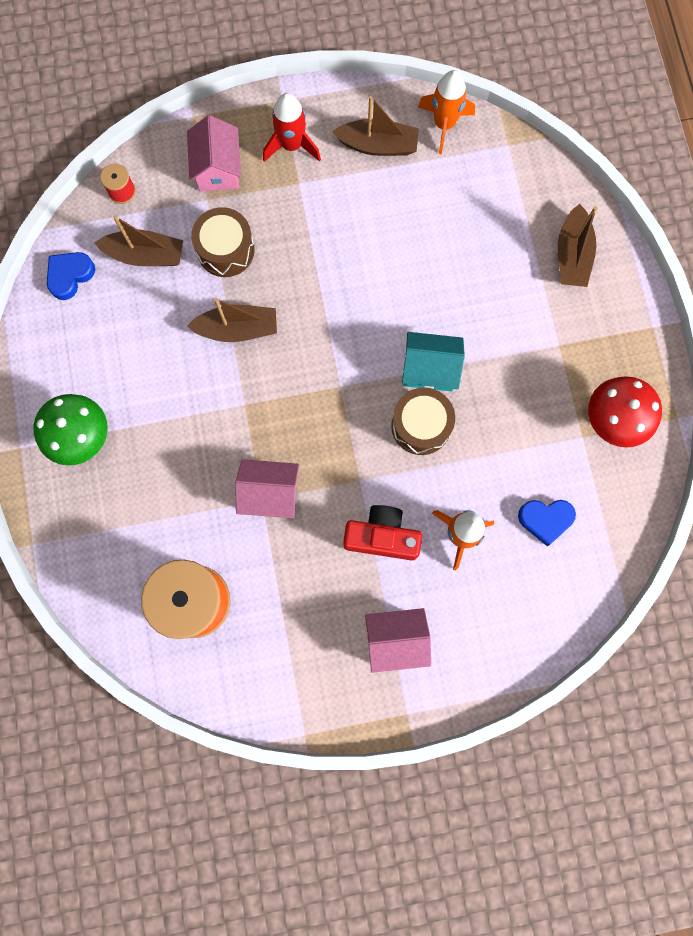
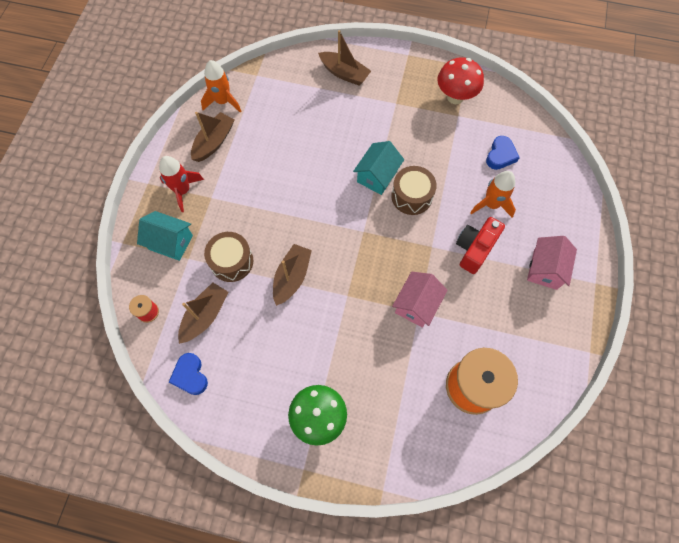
camera: 65 degrees left, 10 degrees down
pink house [187,115,241,191] -> turquoise house [137,211,193,261]

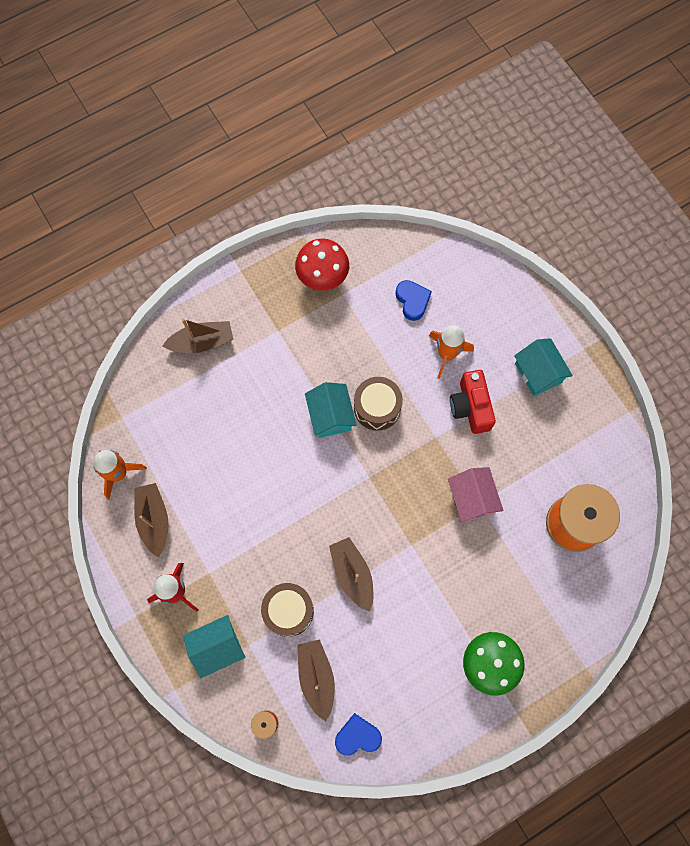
camera: 45 degrees left, 5 degrees up
blue heart [168,353,208,395] -> blue heart turned 150 degrees clockwise [335,713,382,756]
pink house [527,236,577,290] -> turquoise house [514,338,573,396]

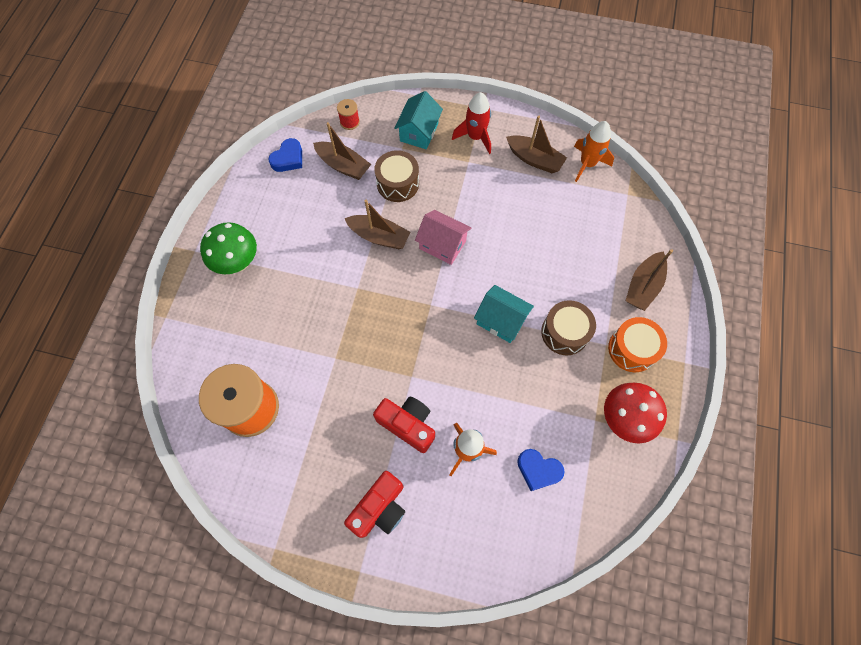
camera: 135 degrees right, 5 degrees down
brown drum [354,377,403,431] -> brown drum moved to [541,300,596,355]
pink house [448,467,504,523] -> pink house moved to [415,210,472,265]
turquoise house [514,338,573,396] -> red camera [344,471,405,538]
none -> orange drum [608,317,667,372]

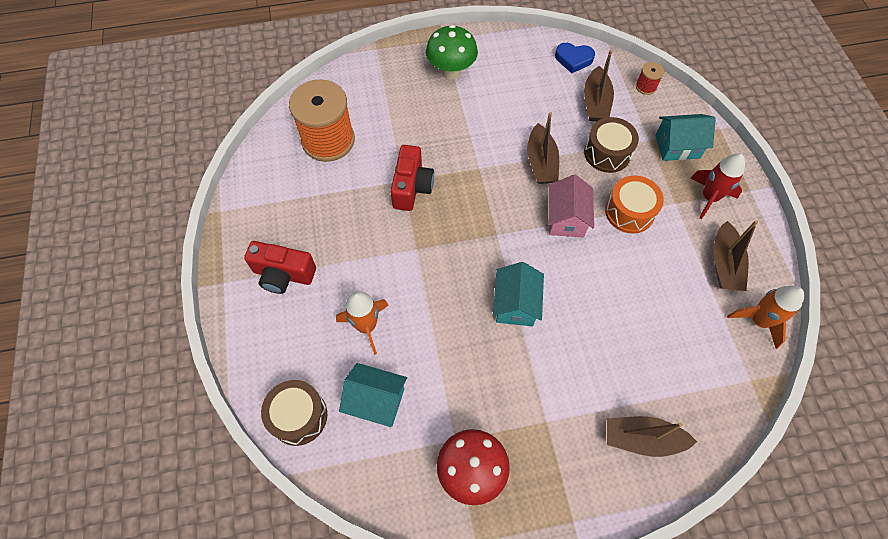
camera: 65 degrees right, 5 degrees down
red camera [373,396,435,453] -> red camera moved to [390,145,434,211]
blue heart [517,449,565,491] -> turquoise house [339,363,407,427]
brown drum [541,300,596,355] -> brown drum moved to [261,380,327,446]
orange drum [608,317,667,372] -> orange drum moved to [605,176,664,234]

